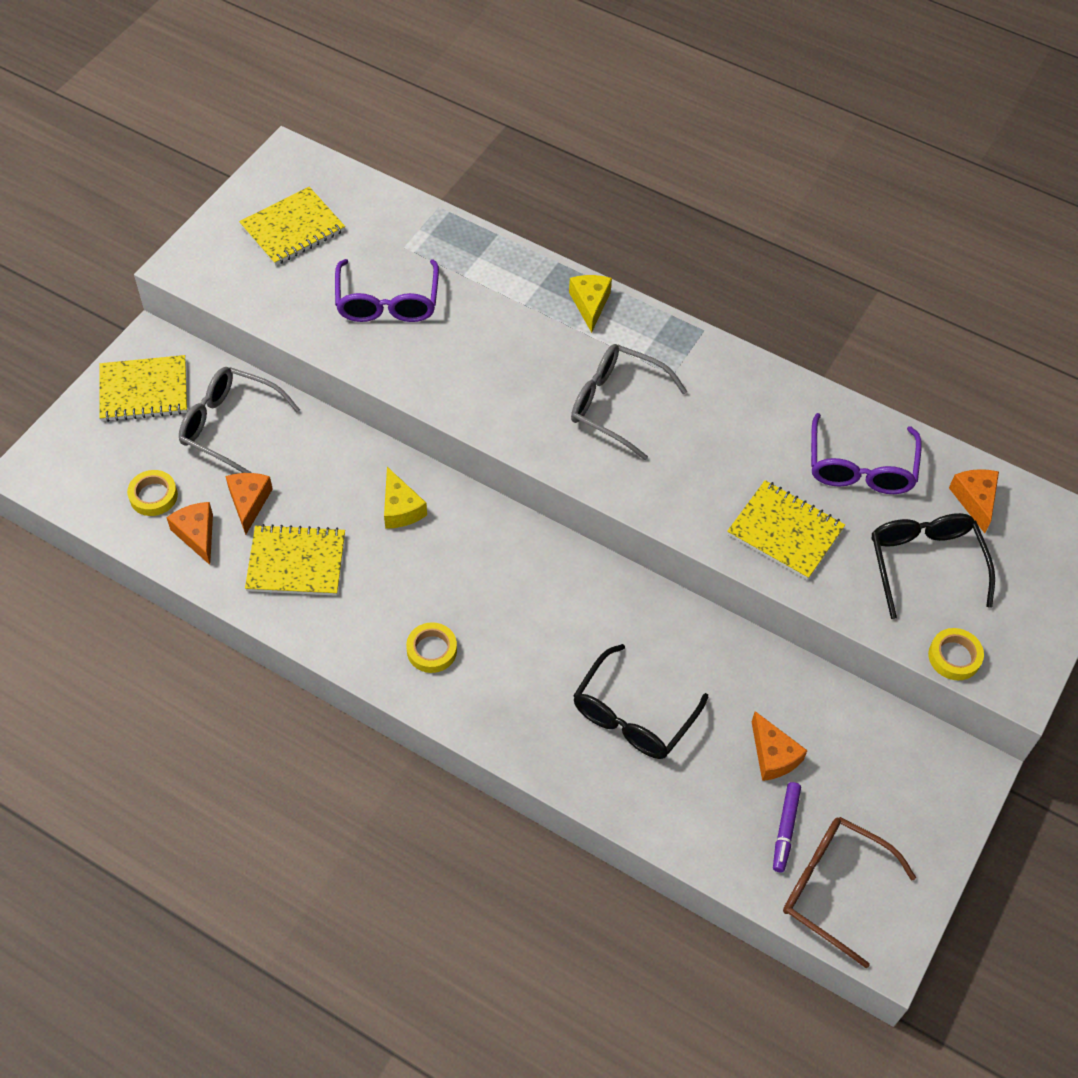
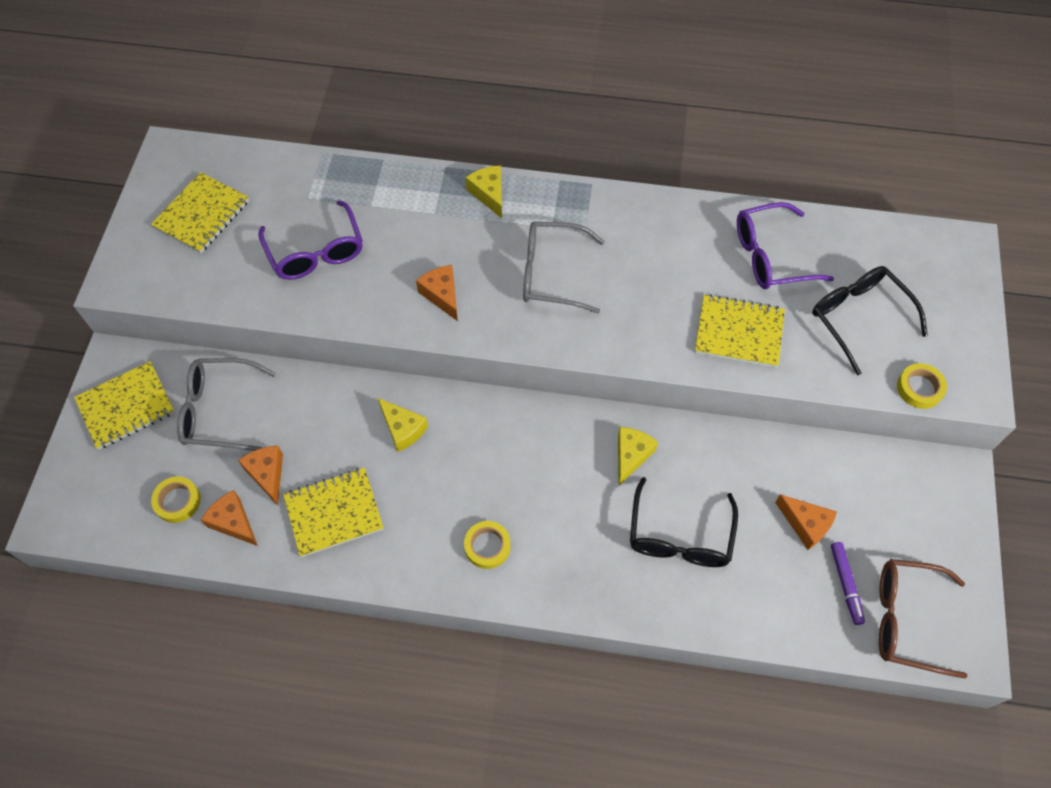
camera: 20 degrees left, 5 degrees up
purple glasses [811,413,922,494] -> purple glasses turned 90 degrees clockwise [737,202,834,289]
orange cheese [949,469,999,533] -> orange cheese moved to [416,265,458,321]
none -> yellow cheese [618,427,658,486]

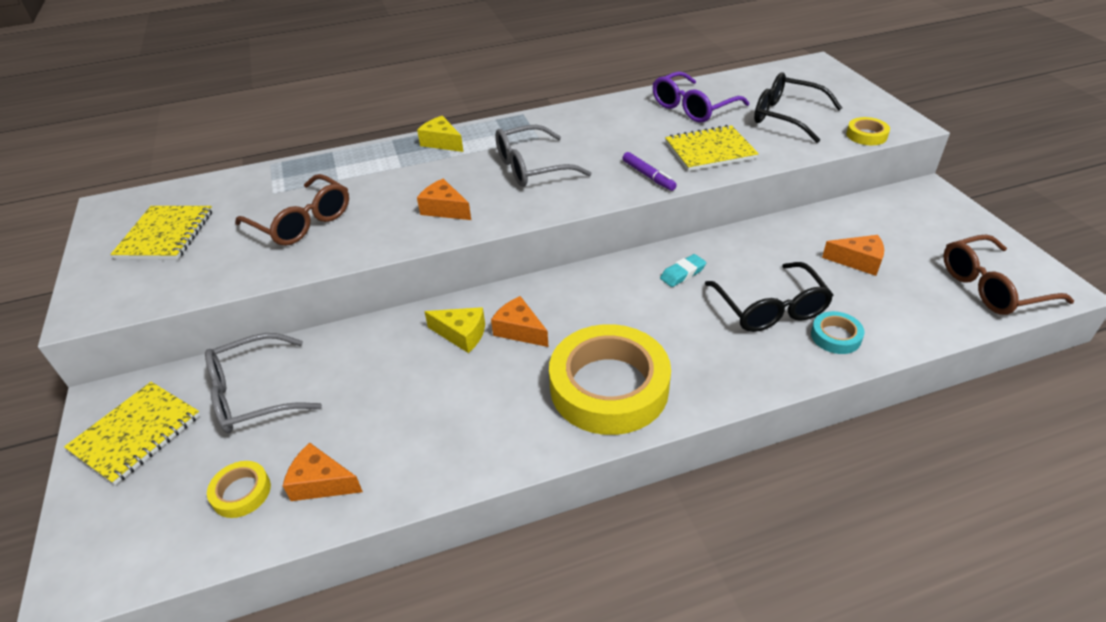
camera: 25 degrees left, 20 degrees down
orange cheese [238,446,283,505] -> orange cheese moved to [491,296,549,347]
purple glasses [258,200,363,280] -> brown glasses [235,174,349,246]
yellow notebook [283,468,383,557] -> none
yellow tape [464,521,511,569] -> yellow tape [549,324,671,435], size x2.34
yellow cheese [618,427,658,486] -> turquoise eraser [660,254,706,287]
purple marker [831,542,865,625] -> purple marker moved to [623,152,677,191]
none -> turquoise tape [811,311,865,354]

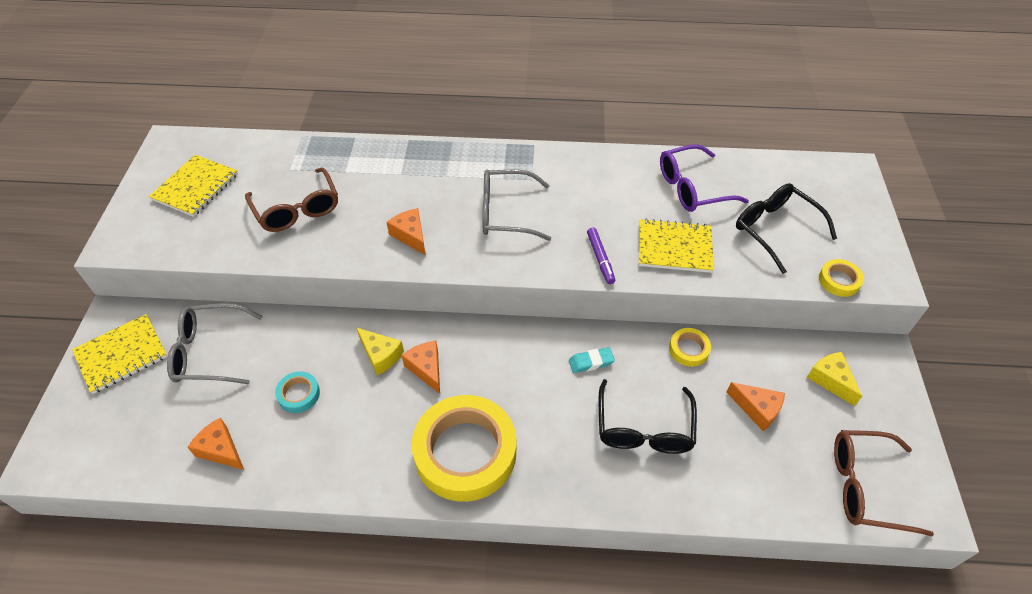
camera: 20 degrees right, 10 degrees up
yellow tape [207,461,271,518] -> yellow tape moved to [669,328,711,367]
yellow cheese [417,116,464,152] -> yellow cheese moved to [807,352,862,406]
turquoise tape [811,311,865,354] -> turquoise tape moved to [275,371,320,413]

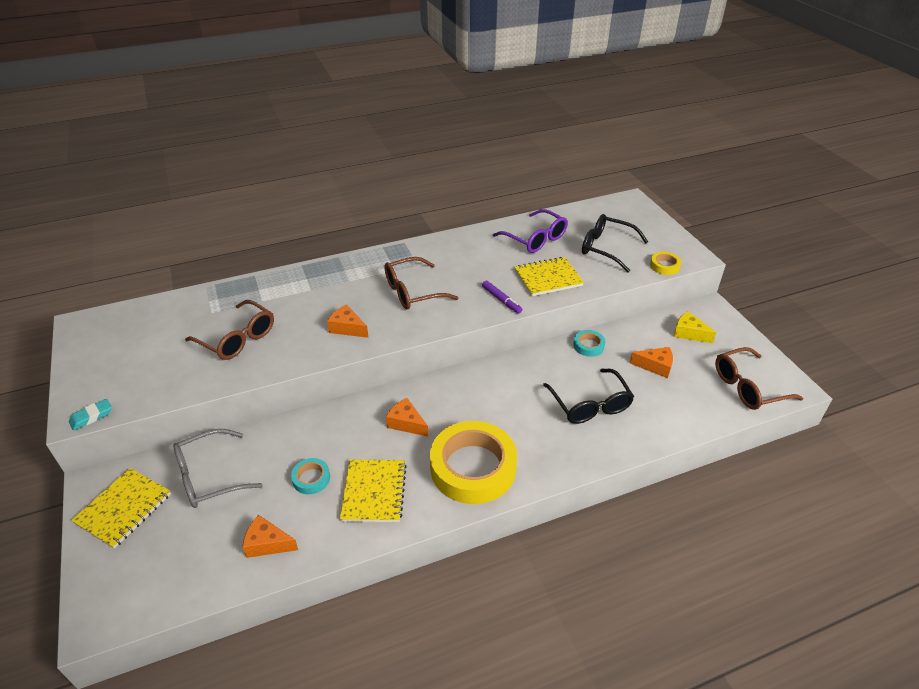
camera: 25 degrees left, 10 degrees down
yellow notebook [149,155,238,217] -> yellow notebook moved to [340,460,407,522]
yellow cheese [356,328,404,375] -> none
grey glasses [482,170,551,241] -> brown glasses [384,257,459,309]
turquoise eraser [569,347,615,373] -> turquoise eraser moved to [69,399,112,431]
purple glasses [660,144,749,212] -> purple glasses turned 90 degrees counterclockwise [493,209,568,253]
yellow tape [669,328,711,367] -> turquoise tape [573,330,605,357]

